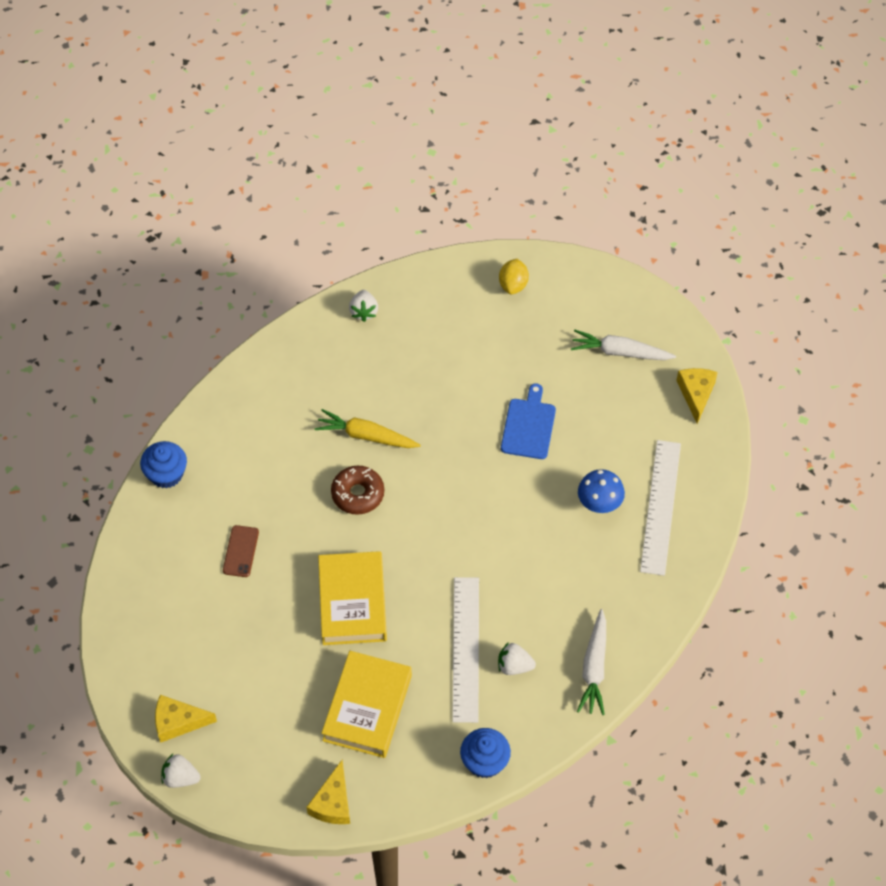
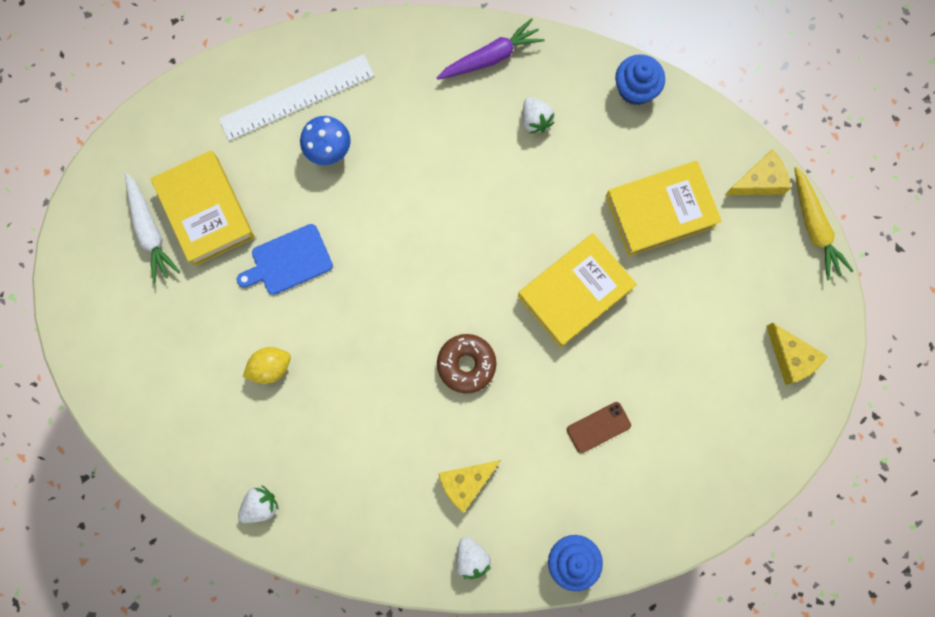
camera: 125 degrees left, 20 degrees up
white strawberry [161,754,201,788] -> white strawberry moved to [456,536,491,579]
yellow carrot [314,409,421,448] -> yellow carrot moved to [795,167,853,280]
white ruler [452,577,479,723] -> none
yellow lemon [499,259,529,294] -> yellow lemon moved to [243,347,291,384]
white carrot [577,609,606,715] -> purple carrot [437,18,545,80]
yellow cheese [676,368,718,424] -> yellow cheese moved to [438,460,501,513]
none -> yellow book [150,150,255,266]

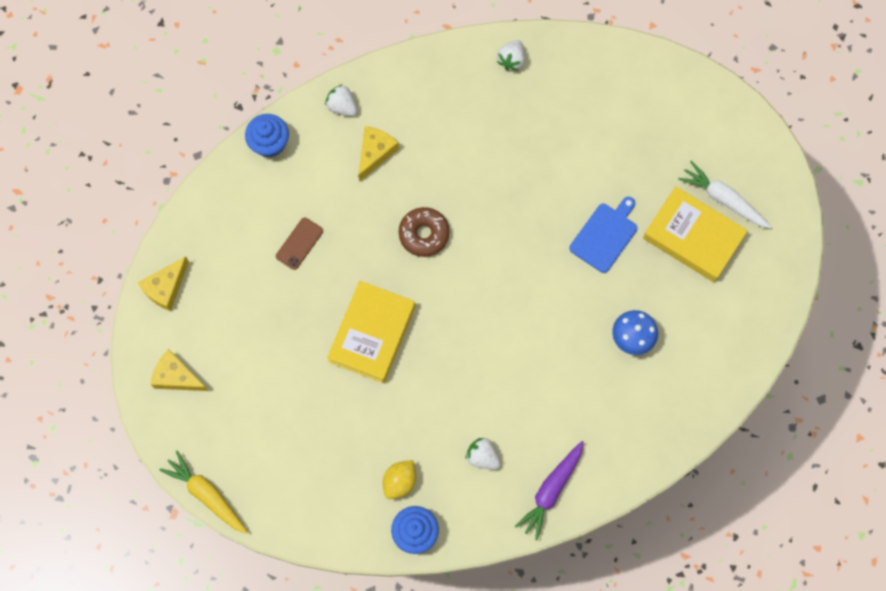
camera: 150 degrees right, 5 degrees down
white ruler [219,54,374,141] -> none
yellow lemon [243,347,291,384] -> yellow lemon moved to [383,460,416,499]
yellow book [606,161,722,256] -> none
yellow cheese [725,149,791,195] -> yellow cheese moved to [138,256,189,311]

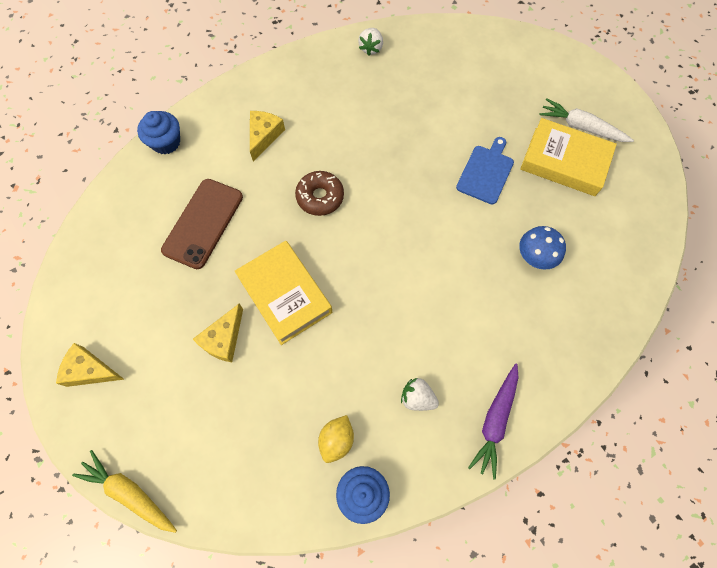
camera: 10 degrees left, 5 degrees down
yellow cheese [138,256,189,311] -> yellow cheese moved to [193,304,243,362]
brown phone [276,217,323,270] -> brown phone [161,179,243,269], size x1.87
white strawberry [325,84,357,116] -> none
yellow book [327,281,415,383] -> yellow book turned 45 degrees counterclockwise [235,241,332,345]

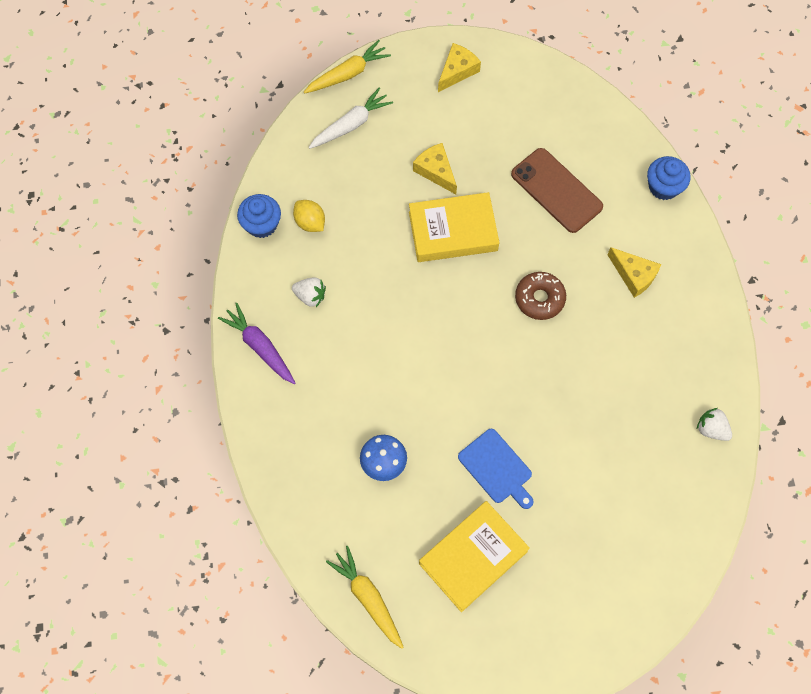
camera: 115 degrees right, 0 degrees up
white strawberry [401,378,439,411] -> white strawberry turned 60 degrees clockwise [292,277,326,307]
white carrot [539,98,634,142] -> white carrot moved to [309,88,393,149]
none -> yellow carrot [326,546,404,649]

